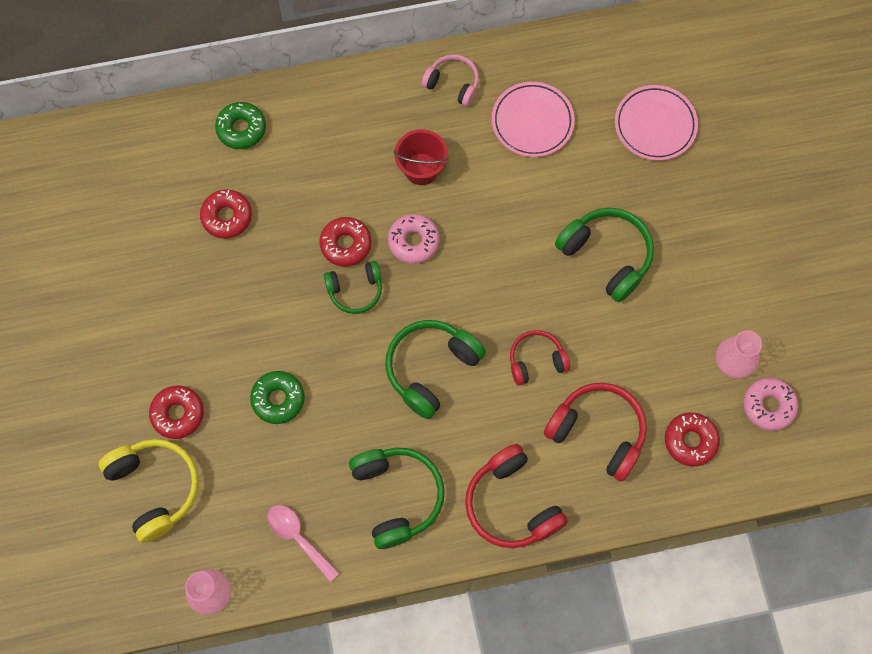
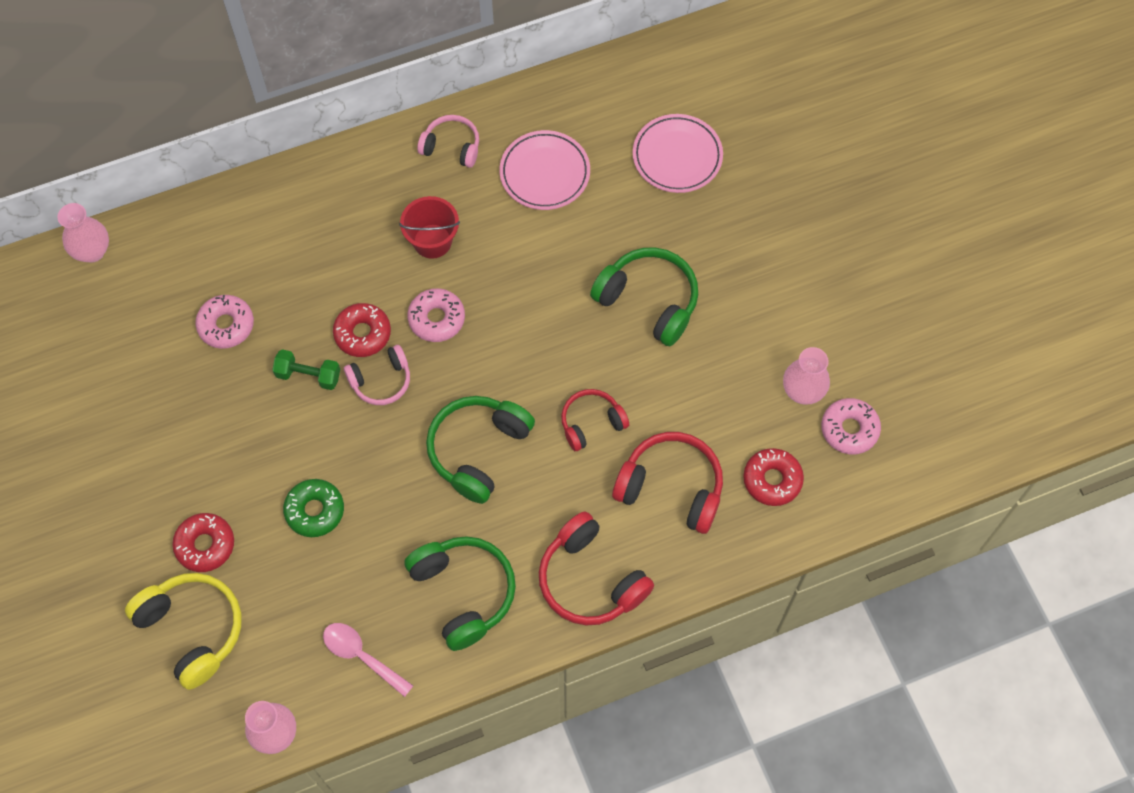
camera: 10 degrees left, 5 degrees down
red donut [200,189,252,239] -> pink donut [195,295,254,349]
green donut [215,102,266,149] -> none
green headphones [324,261,382,314] -> pink headphones [344,345,410,405]
none -> pink vase [57,203,109,262]
none -> green dumbbell [272,349,340,390]

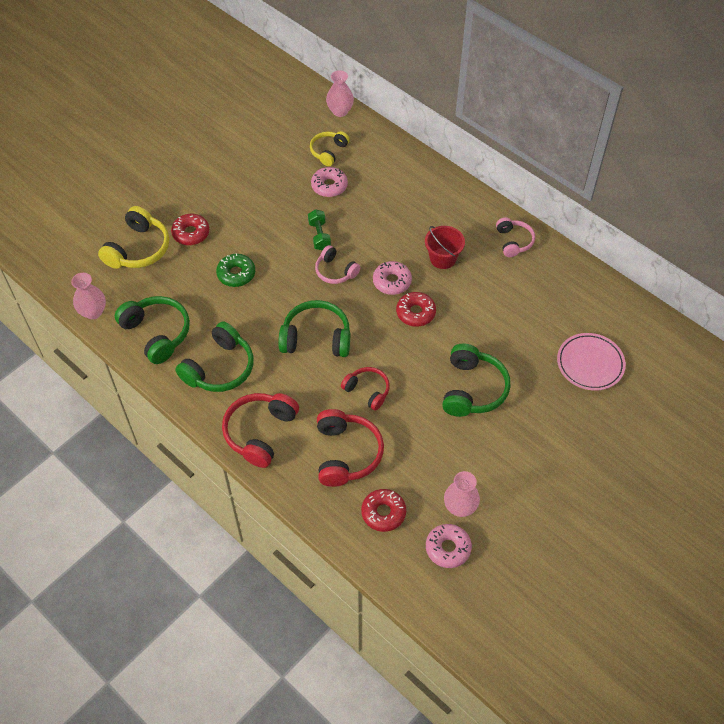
camera: 65 degrees right, 10 degrees down
pink spoon [323,623,413,697] -> green headphones [115,296,190,364]
red donut [333,303,391,357] -> red donut moved to [396,292,436,327]
pink plate [499,130,590,210] -> none
none -> yellow headphones [310,131,350,166]

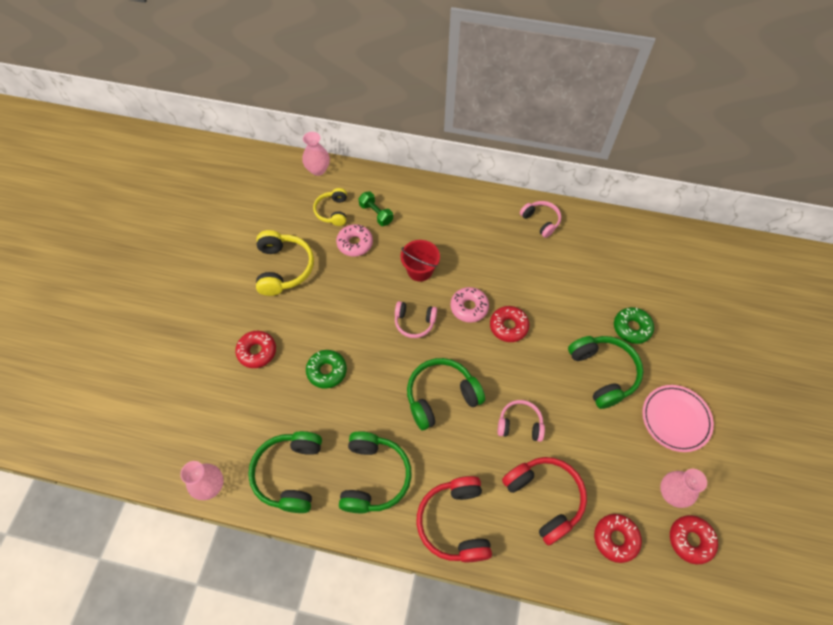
camera: 30 degrees left, 5 degrees up
yellow headphones [98,206,169,269] -> yellow headphones moved to [256,230,314,296]
green headphones [115,296,190,364] -> green headphones turned 105 degrees counterclockwise [248,431,322,513]
green dumbbell [308,209,331,250] -> green dumbbell moved to [358,191,393,226]
red headphones [341,367,390,411] -> pink headphones [498,400,545,442]
red bucket [425,226,465,269] -> red bucket moved to [401,240,440,282]
pink donut [426,524,472,568] -> red donut [670,515,718,564]
pink plate [557,333,626,391] -> pink plate moved to [642,385,714,452]
none -> green donut [614,307,654,344]

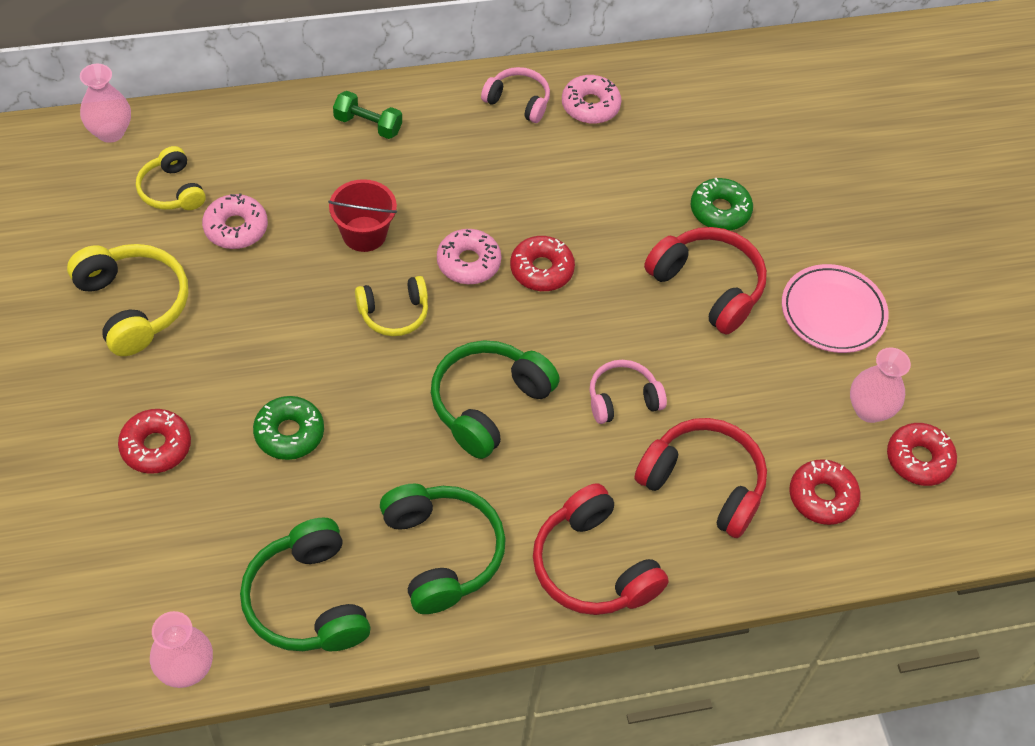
camera: 30 degrees left, 5 degrees down
green dumbbell [358,191,393,226] -> green dumbbell moved to [333,91,402,139]
pink headphones [395,301,437,338] -> yellow headphones [355,276,428,336]
green headphones [568,336,643,409] -> red headphones [644,227,767,335]
none -> pink donut [562,75,621,124]

